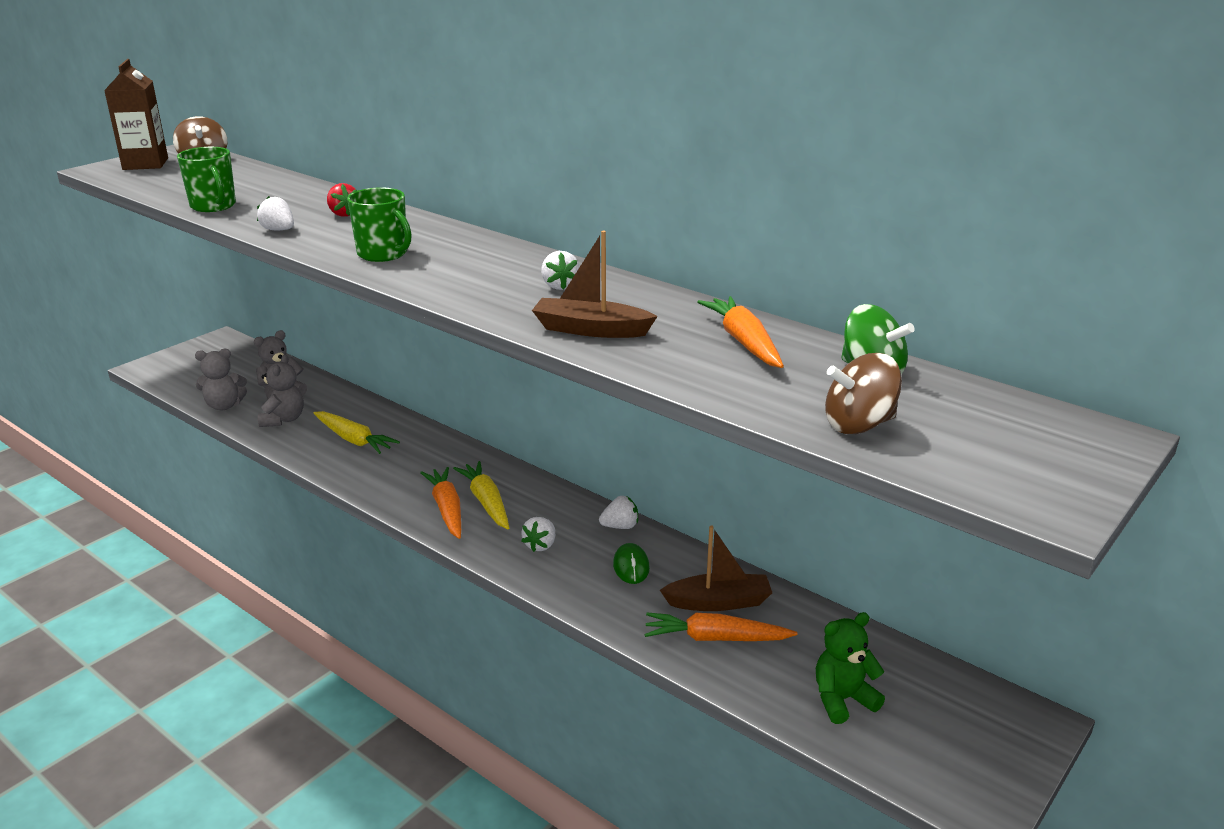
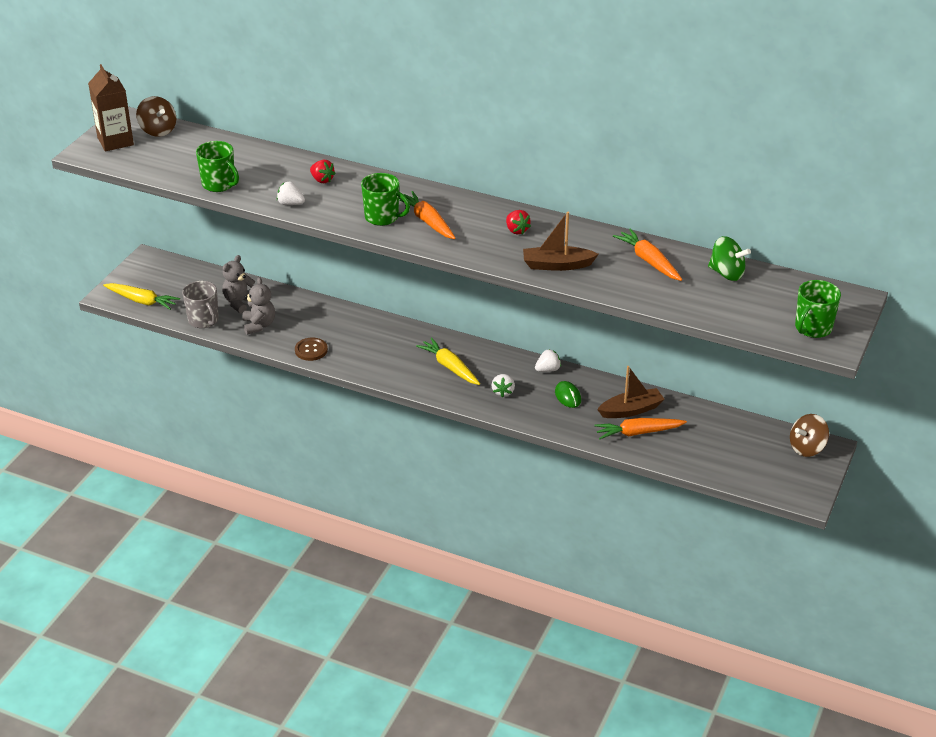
camera: 15 degrees left, 10 degrees up
grey teddy bear [195,349,247,410] -> grey mug [182,281,219,328]
yellow carrot [314,411,400,454] -> yellow carrot moved to [103,283,180,310]
orange carrot [420,467,461,539] -> orange carrot moved to [399,191,456,239]
white strawberry [541,251,580,290] -> red strawberry [506,210,531,235]
green teddy bear [816,612,885,724] -> none
brown spinning top [825,353,902,434] -> brown spinning top moved to [790,414,829,457]
none -> brown button [295,338,328,361]
none -> green mug [795,280,841,338]

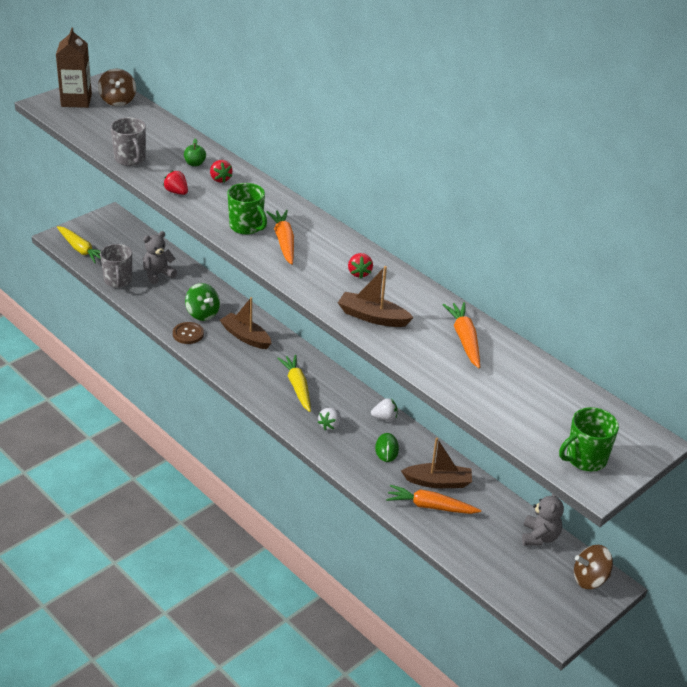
camera: 20 degrees right, 0 degrees up
green mug [196,141,239,192] -> grey mug [110,118,146,166]
grey teddy bear [243,277,275,335] -> grey teddy bear moved to [522,494,564,546]
white strawberry [277,182,305,205] -> red strawberry [163,170,188,195]
green spinning top [708,236,751,281] -> green spinning top moved to [185,283,220,321]
none -> green apple [184,138,206,166]
none -> brown boat [220,297,271,349]

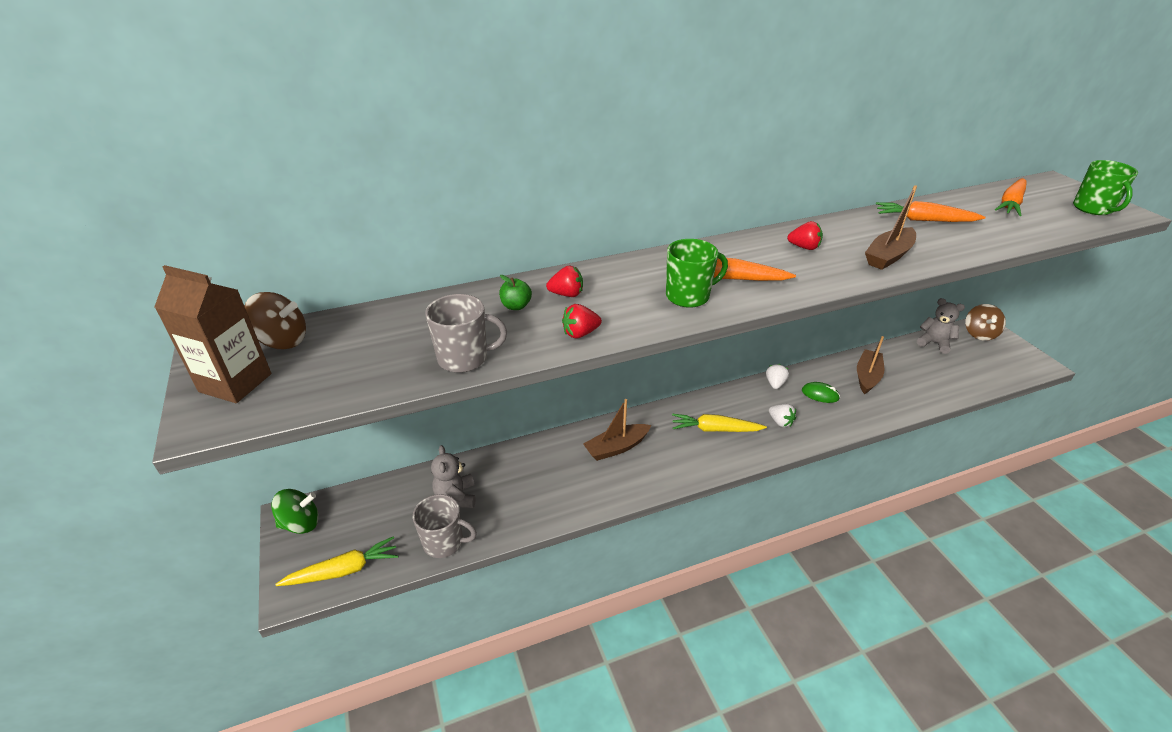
camera: 65 degrees left, 0 degrees up
brown button [173,322,204,344] -> none
green spinning top [185,283,220,321] -> green spinning top moved to [271,489,319,534]
orange carrot [386,485,481,514] -> orange carrot moved to [995,178,1027,216]

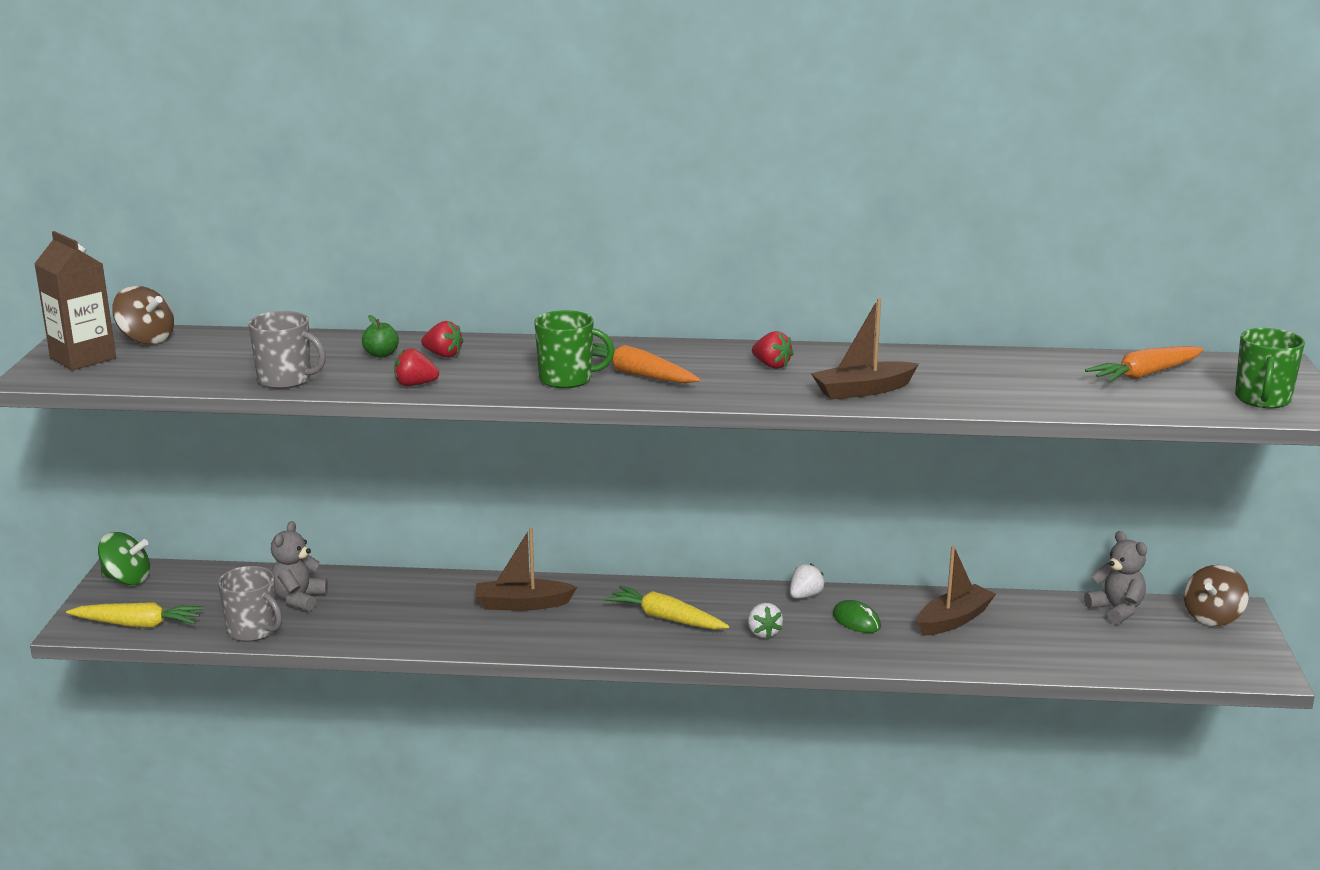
camera: 25 degrees right, 15 degrees down
orange carrot [876,201,986,222] -> none

